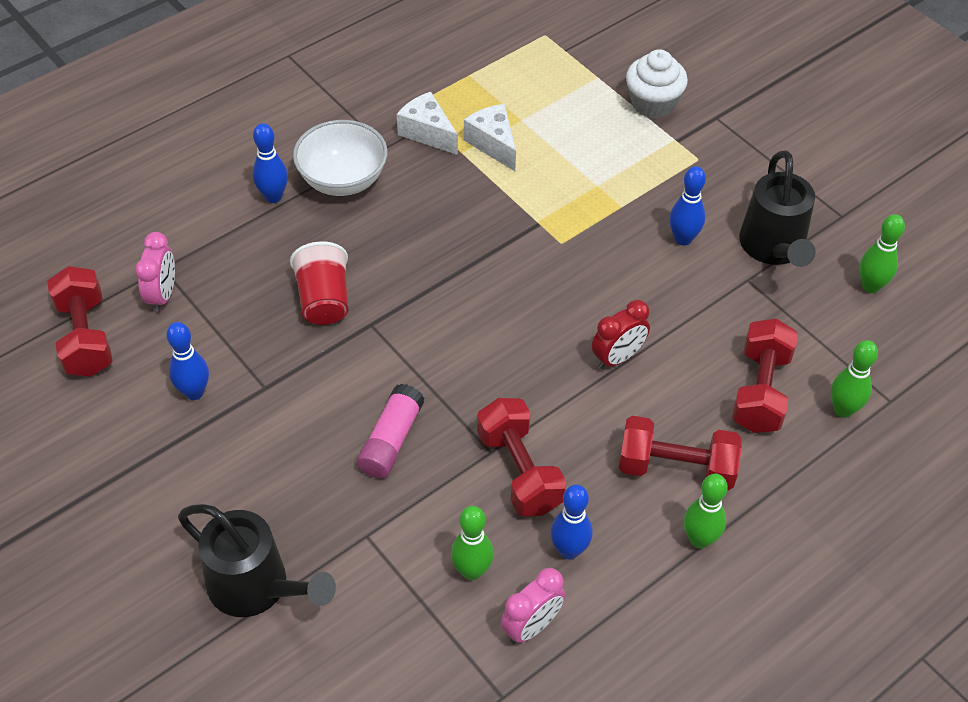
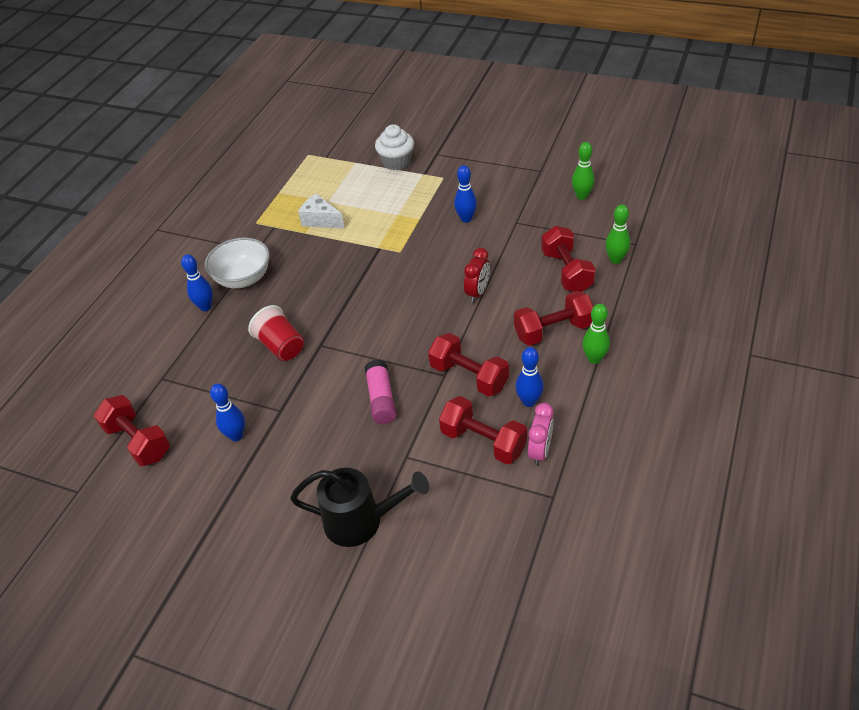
camera: 25 degrees left, 5 degrees down
pink clock [135,232,175,312] -> none
white cheese [397,92,458,155] -> none
green bowling pin [451,506,494,580] -> red dumbbell [439,396,527,464]
black watering can [739,151,816,267] -> none

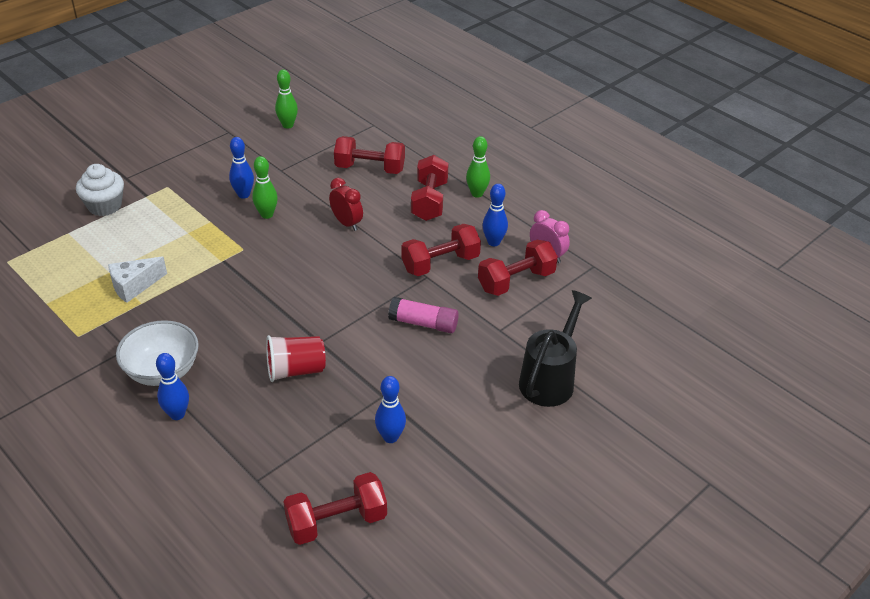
camera: 70 degrees left, 5 degrees down
green bowling pin [605,204,630,264] -> green bowling pin moved to [252,156,278,219]

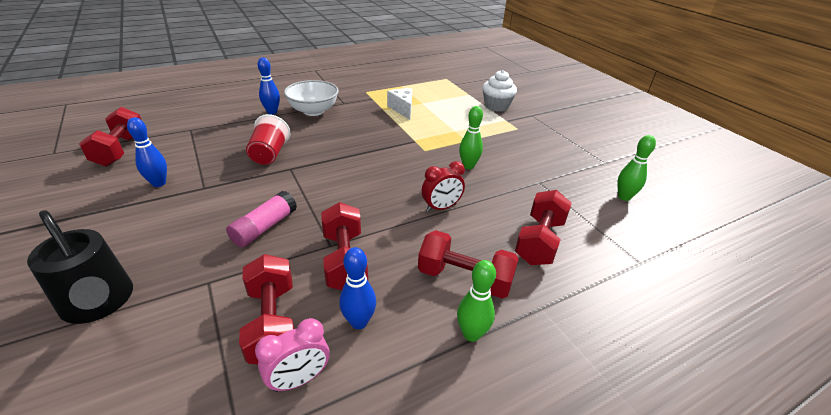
camera: 105 degrees right, 5 degrees down
blue bowling pin [229,137,254,199] -> none

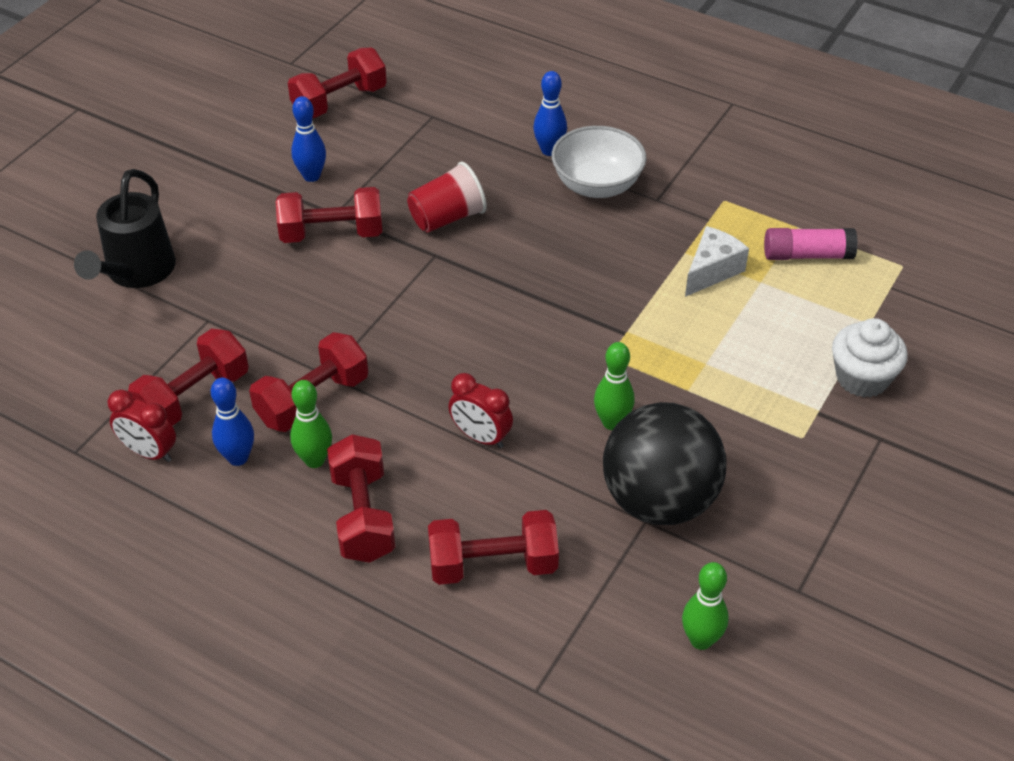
camera: 60 degrees right, 10 degrees up
pink glue stick [226,191,297,247] -> pink glue stick moved to [764,228,858,260]
pink clock [255,318,330,392] -> red clock [108,390,176,462]
green bowling pin [457,260,496,342] -> green bowling pin moved to [290,380,332,468]
none -> red dumbbell [276,187,382,243]
none -> black ball [603,402,727,525]

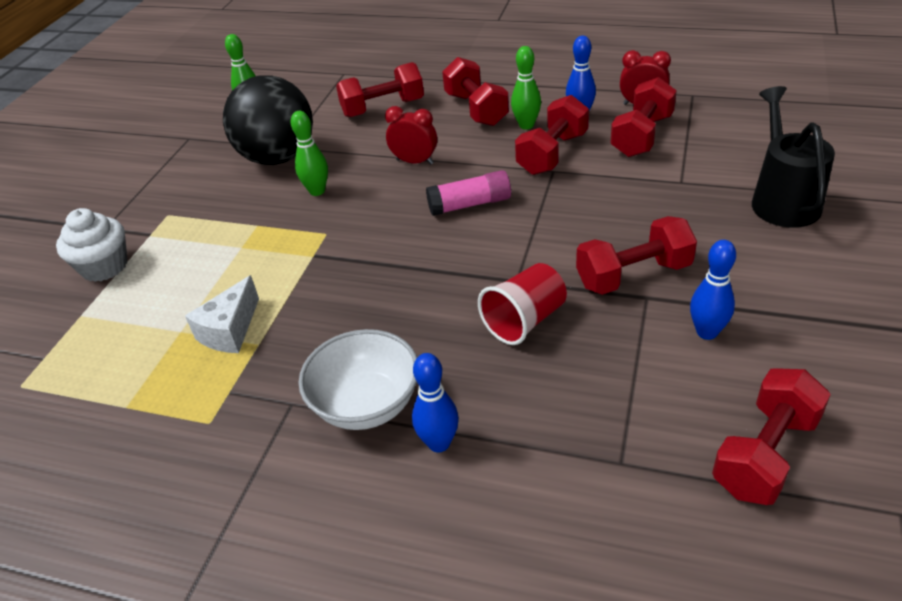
camera: 170 degrees right, 5 degrees down
pink glue stick [764,228,858,260] -> pink glue stick moved to [426,170,511,216]

